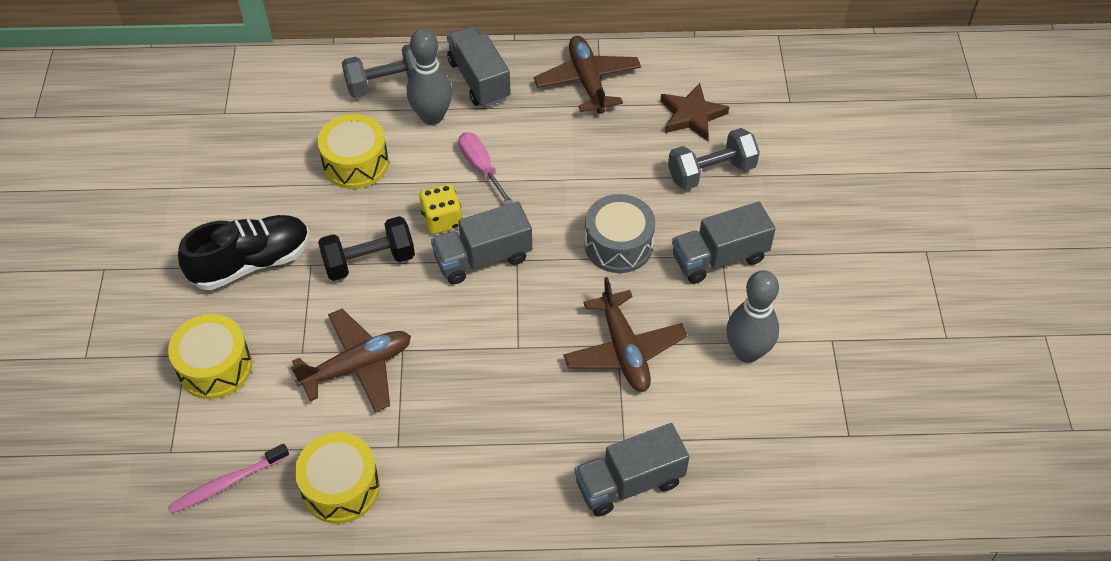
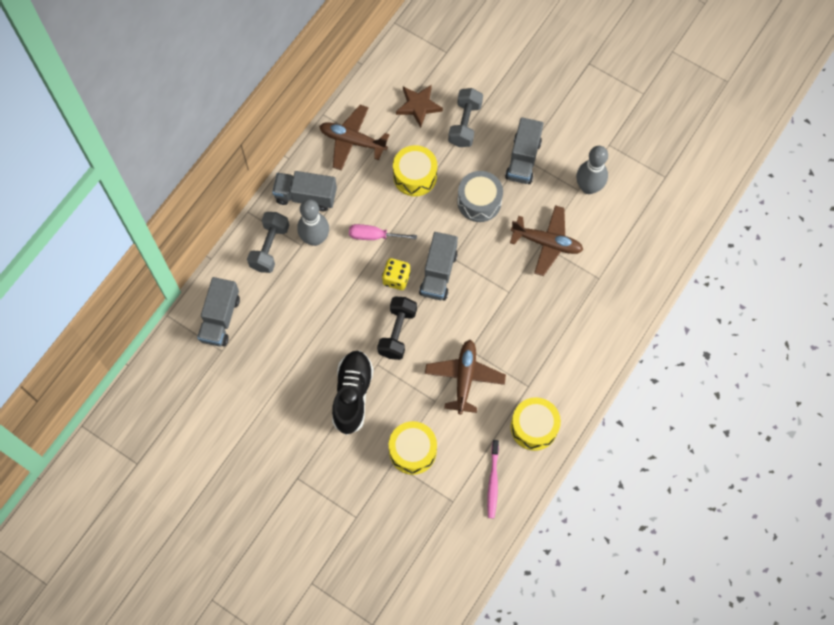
camera: 55 degrees left, 15 degrees up
yellow drum [318,114,389,189] -> yellow drum moved to [393,145,437,196]
grey truck [574,423,690,517] -> grey truck moved to [197,277,240,347]

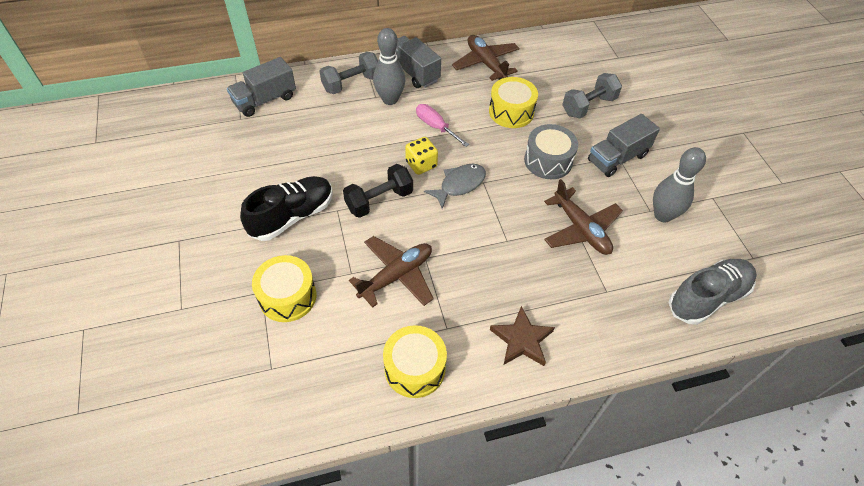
camera: 40 degrees right, 15 degrees down
brown star [396,85,443,128] -> brown star moved to [490,306,555,366]
grey truck [419,232,458,300] -> grey fish [424,164,486,209]
pink toothbrush [487,440,499,518] -> none
none -> grey shoe [669,259,757,325]

